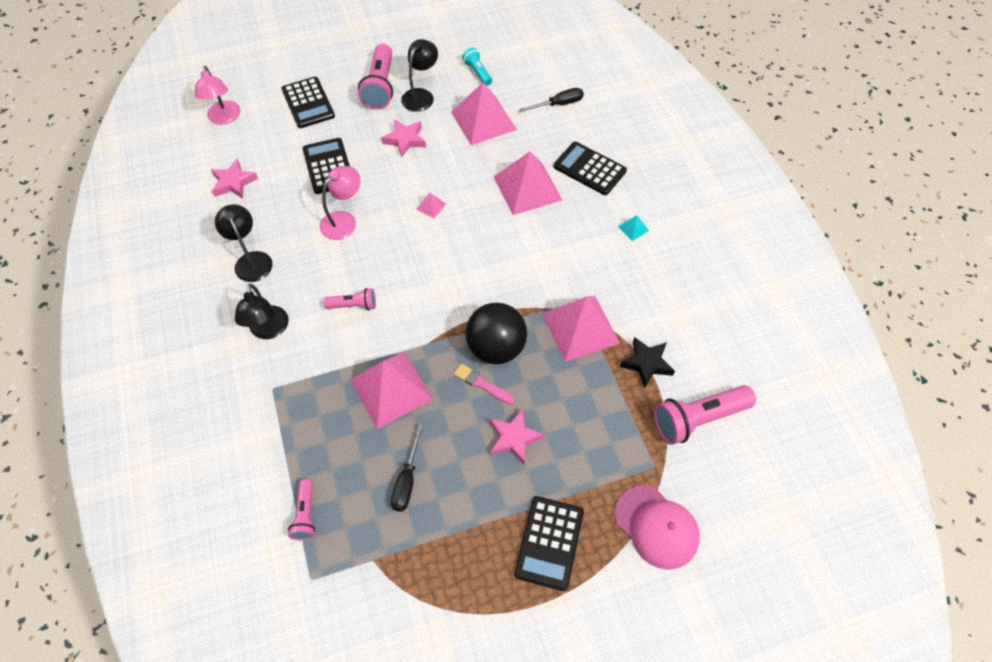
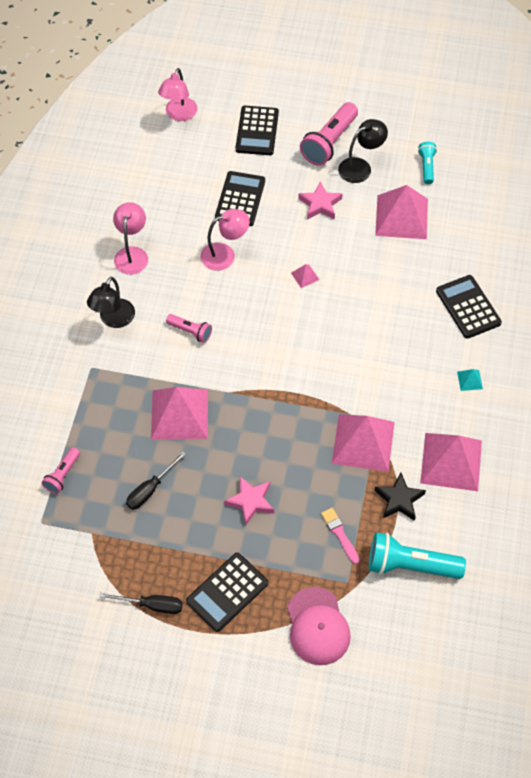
camera: 30 degrees right, 0 degrees up
pink star [211,159,258,199] -> none
black lamp [215,204,273,282] -> pink lamp [113,202,148,275]
pink brush [454,364,514,404] -> pink brush moved to [321,508,360,564]
black ball [465,303,527,364] -> none
pink pyramid [494,152,562,215] -> pink pyramid moved to [420,433,482,491]
black screwdriver [519,88,584,112] -> black screwdriver moved to [99,593,183,614]
pink flashlight [654,385,756,445] -> turquoise flashlight [369,532,466,579]

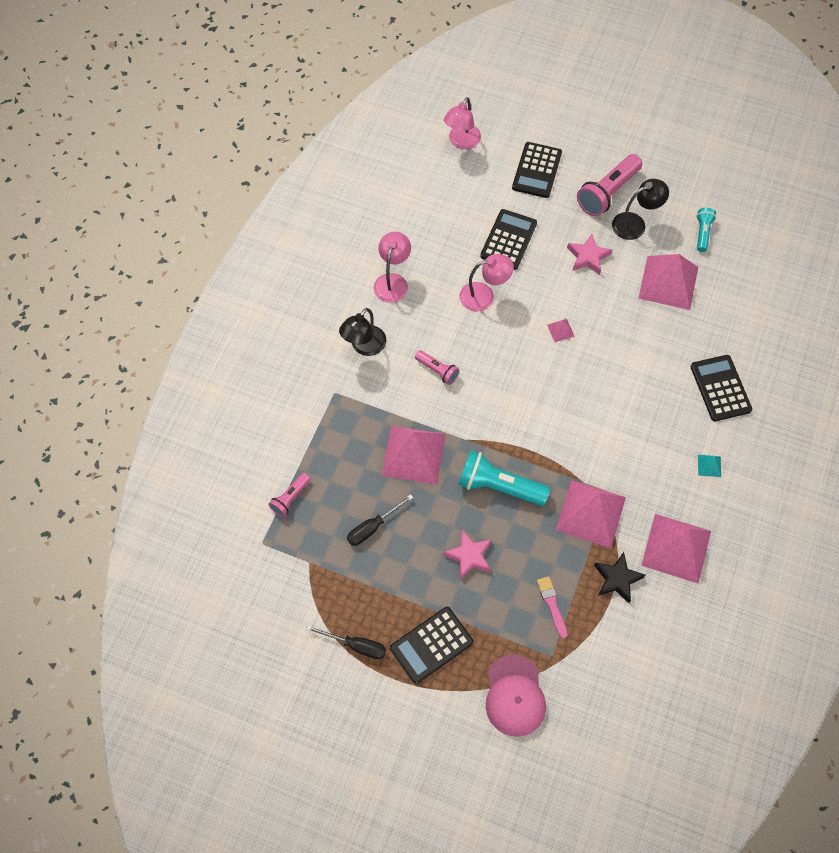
camera: 10 degrees right, 5 degrees up
turquoise flashlight [369,532,466,579] -> turquoise flashlight moved to [458,450,550,506]

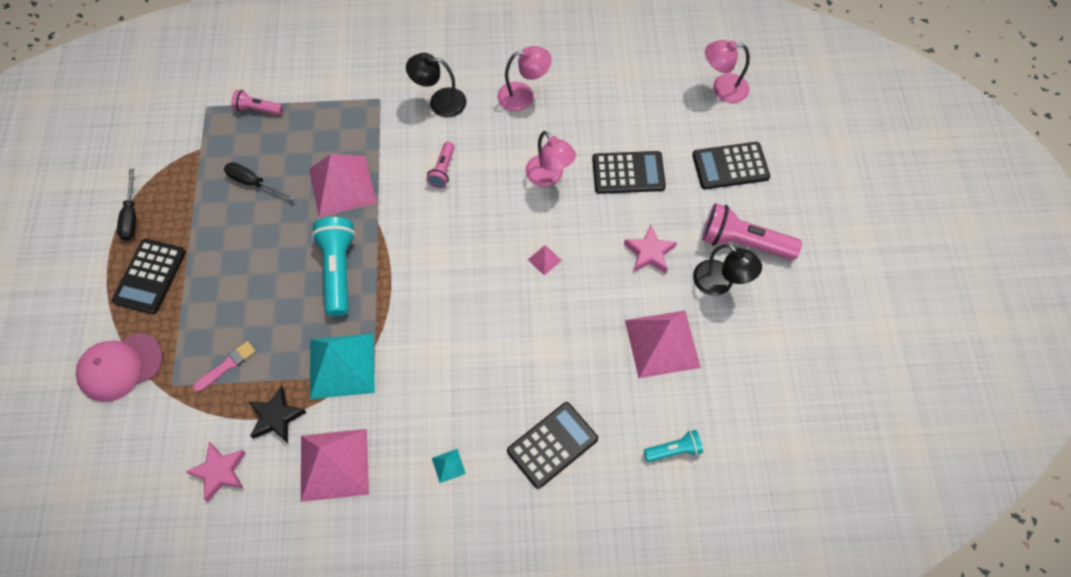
camera: 65 degrees right, 0 degrees up
black calculator [390,607,474,684] -> black calculator turned 105 degrees counterclockwise [112,239,186,314]
pink star [443,529,492,580] -> pink star moved to [186,442,246,502]
pink pyramid [556,480,626,548] -> turquoise pyramid [310,333,375,399]
turquoise flashlight [696,208,716,252] -> turquoise flashlight moved to [643,430,703,462]

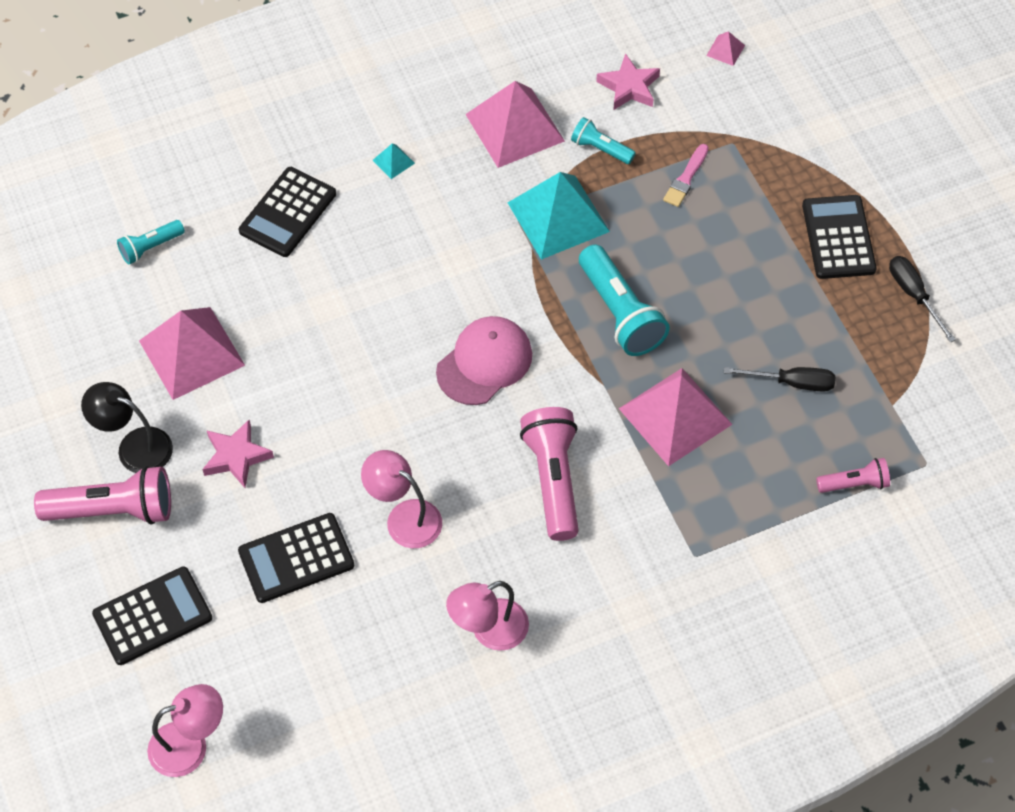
camera: 160 degrees right, 5 degrees down
pink cap [76,333,163,402] -> pink cap moved to [436,316,532,405]
black star [249,386,307,443] -> turquoise flashlight [571,117,636,164]
black lamp [406,53,466,117] -> none
pink flashlight [426,141,455,188] -> pink flashlight [520,407,579,541], size x1.83
pink pyramid [528,245,562,276] -> pink pyramid moved to [706,31,745,66]

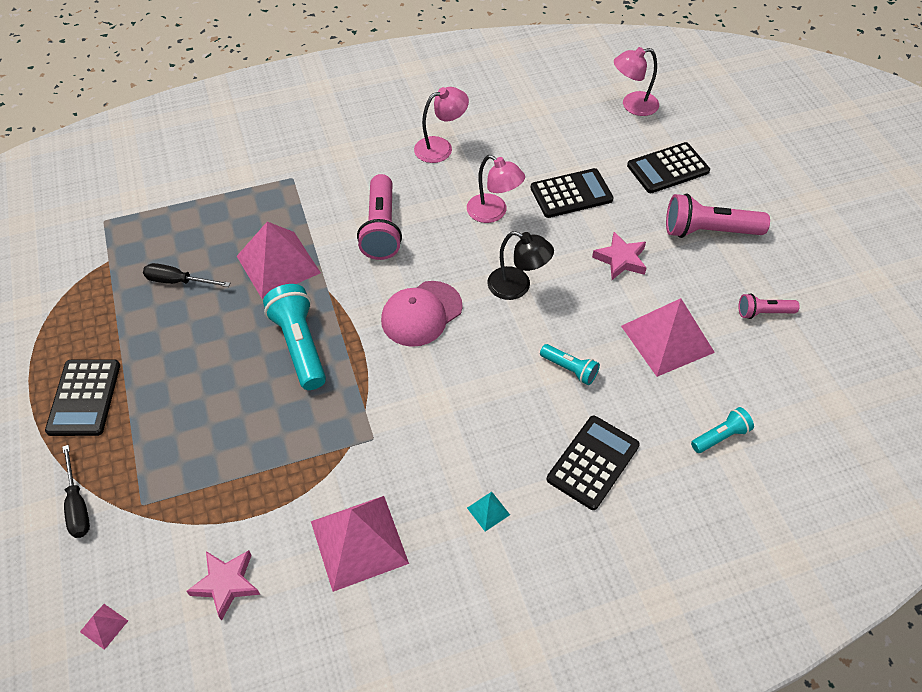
camera: 175 degrees left, 5 degrees down
black lamp [81,382,173,473] -> black lamp moved to [487,231,554,300]
turquoise pyramid [508,172,610,260] -> none
turquoise flashlight [571,117,636,164] -> turquoise flashlight moved to [540,344,600,385]
pink brush [663,144,709,207] -> none
pink flashlight [816,458,890,493] -> pink flashlight moved to [739,293,800,319]
black screwdriver [889,256,956,343] -> black screwdriver moved to [62,445,90,538]

